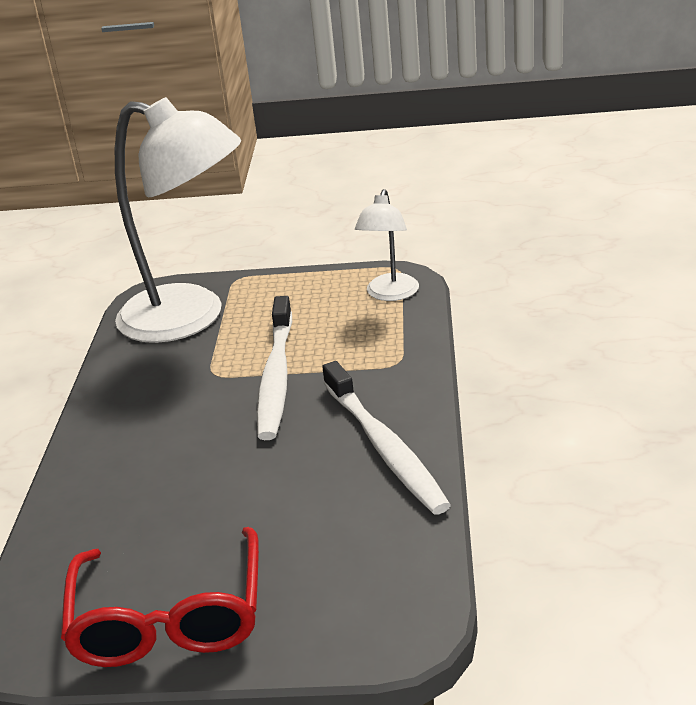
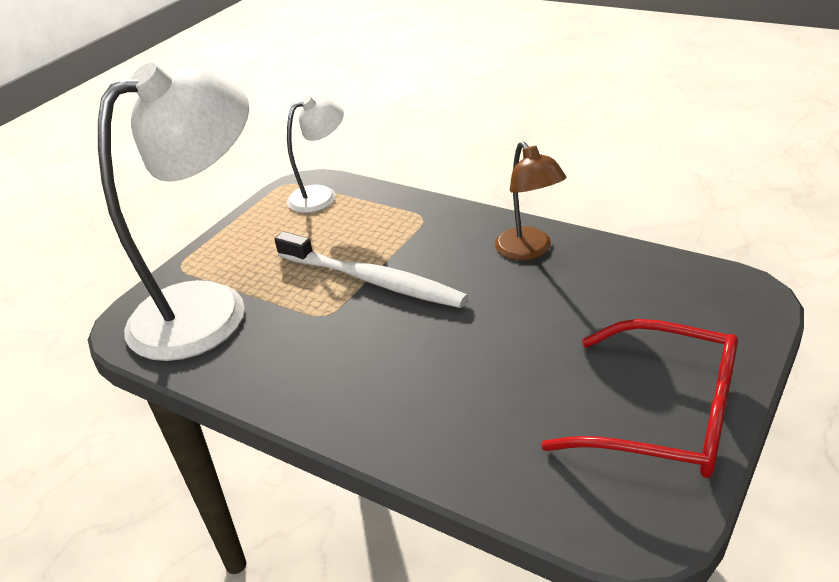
camera: 60 degrees left, 5 degrees up
white toothbrush [322,361,451,515] -> brown lamp [495,141,566,260]
white lamp [355,189,419,301] -> white lamp turned 75 degrees counterclockwise [287,96,344,213]

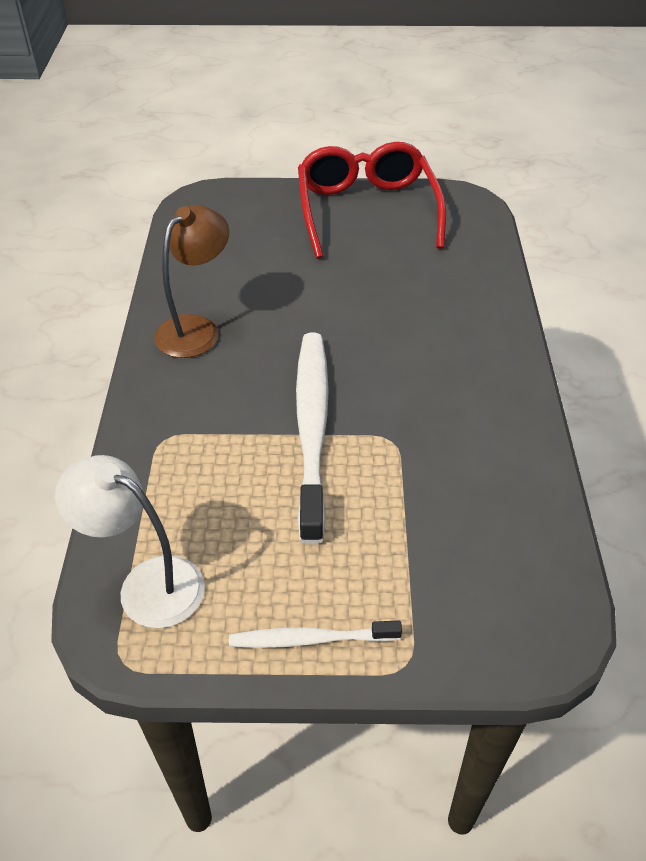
camera: 125 degrees left, 10 degrees up
white lamp [98,63,249,361] -> none
none -> white toothbrush [229,620,402,648]

